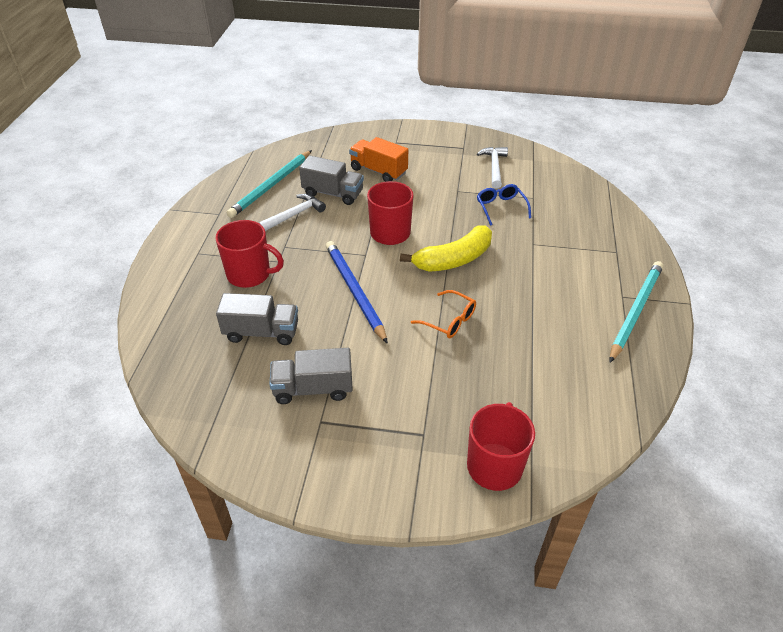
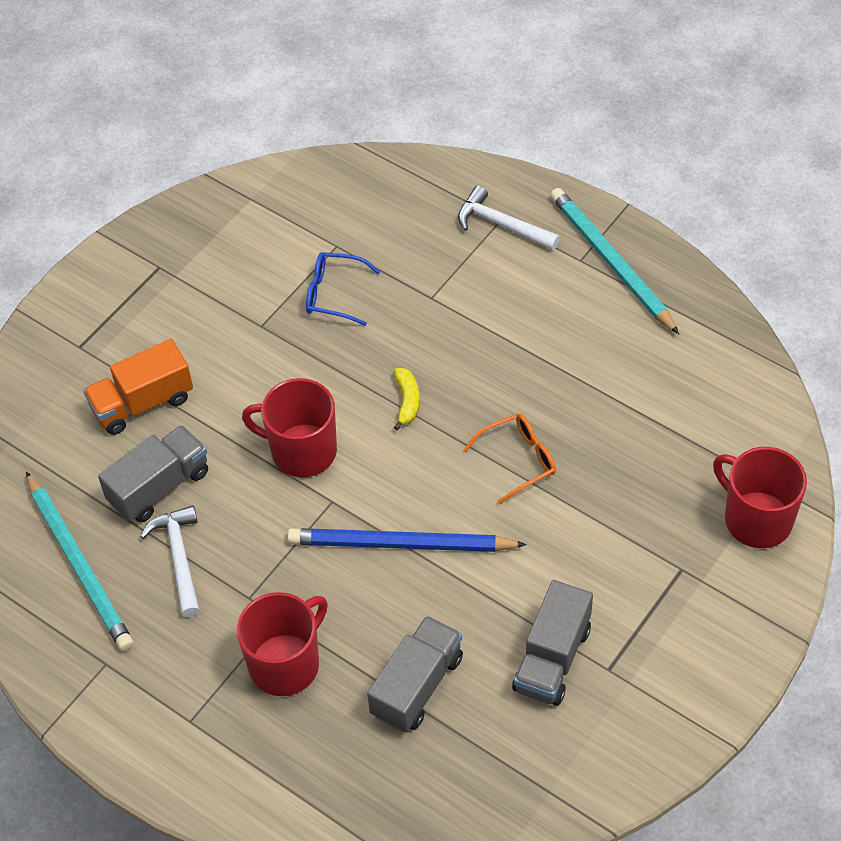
camera: 60 degrees left, 10 degrees up
yellow banana [400,225,492,272] -> yellow banana [394,368,420,430], size x0.47
white hammer [477,147,508,189] -> white hammer moved to [458,186,560,250]

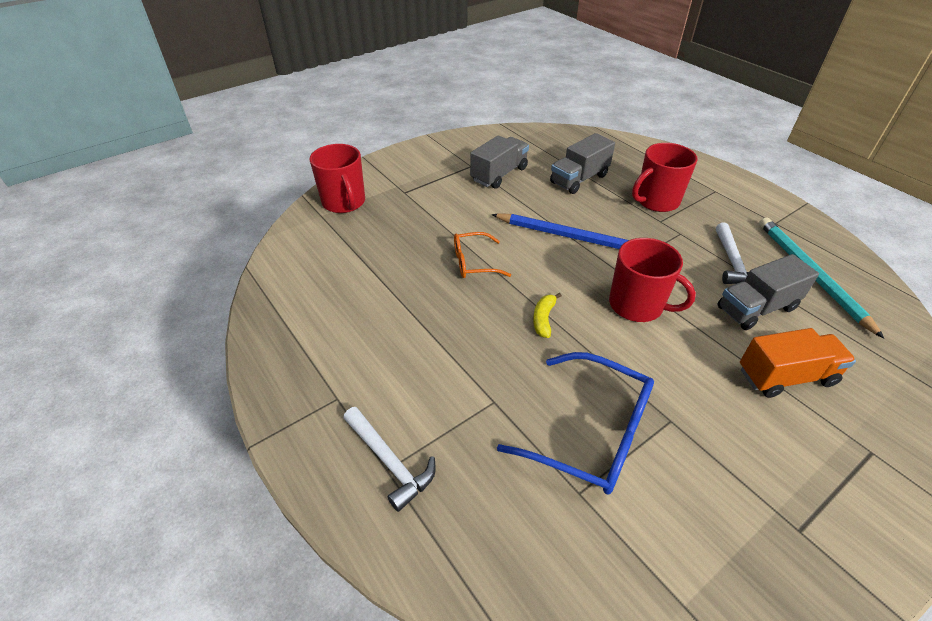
camera: 165 degrees left, 10 degrees down
blue glasses [306,252,380,326] -> blue glasses [497,352,654,495], size x1.76
turquoise pencil [550,188,679,334] -> none

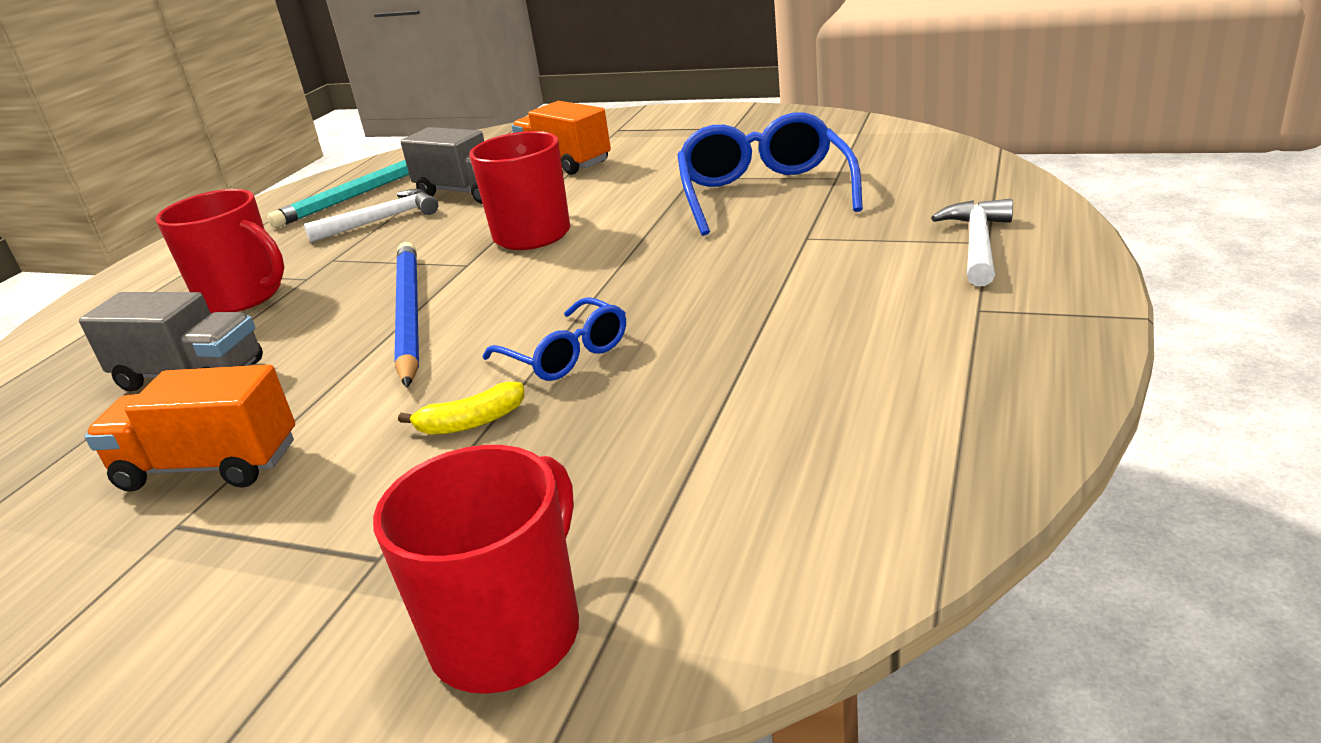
camera: 120 degrees left, 15 degrees down
orange glasses [454,232,511,278] -> blue glasses [483,297,626,381]
grey truck [470,136,529,189] -> orange truck [85,365,295,492]
yellow banana [533,293,562,338] -> yellow banana moved to [398,382,524,435]

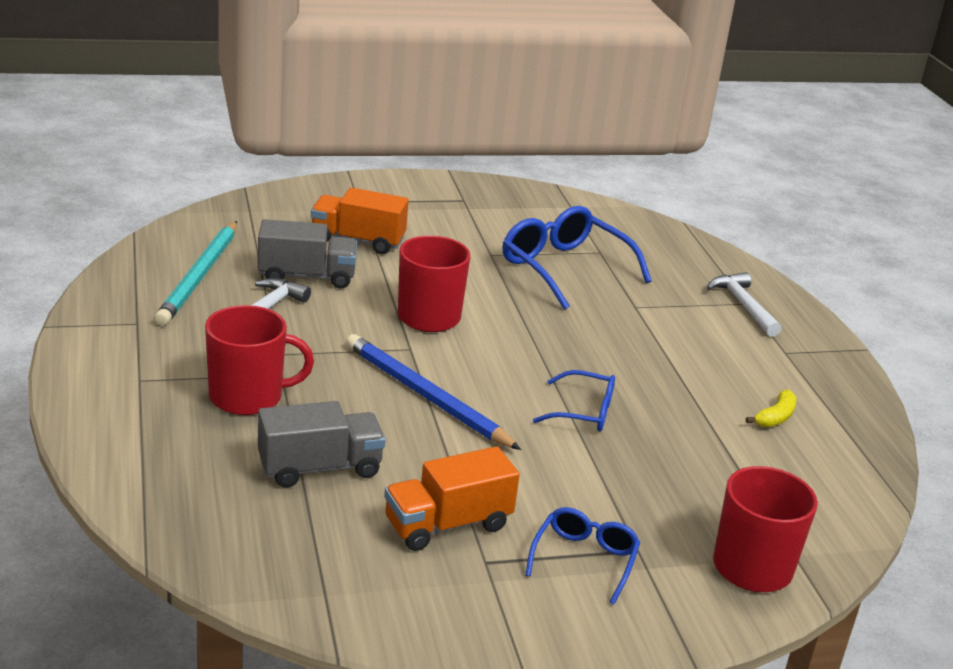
camera: 40 degrees left, 0 degrees up
yellow banana [398,382,524,435] -> yellow banana moved to [746,390,796,427]
none -> blue glasses [525,507,640,604]

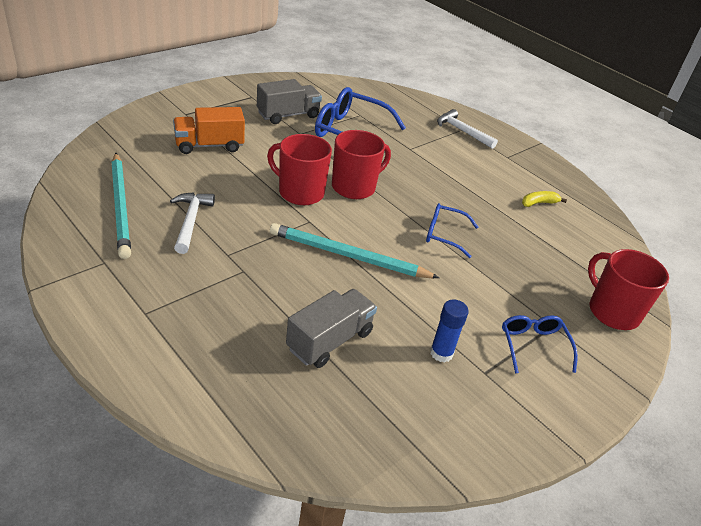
camera: 30 degrees left, 10 degrees up
red mug [205,305,314,415] -> red mug moved to [332,130,391,199]
grey truck [258,219,357,289] -> grey truck moved to [257,79,322,124]
blue pencil [346,334,521,450] -> turquoise pencil [270,223,439,278]
orange truck [384,446,520,551] -> blue glue stick [430,299,469,363]
blue glasses [533,370,615,432] -> blue glasses turned 150 degrees counterclockwise [426,203,478,258]
yellow banana [746,390,796,427] -> yellow banana turned 120 degrees counterclockwise [522,191,567,207]

